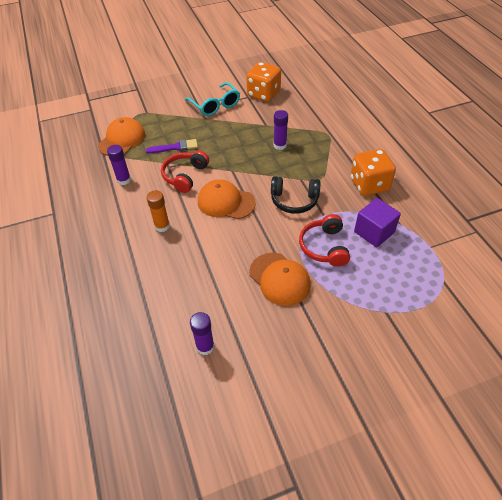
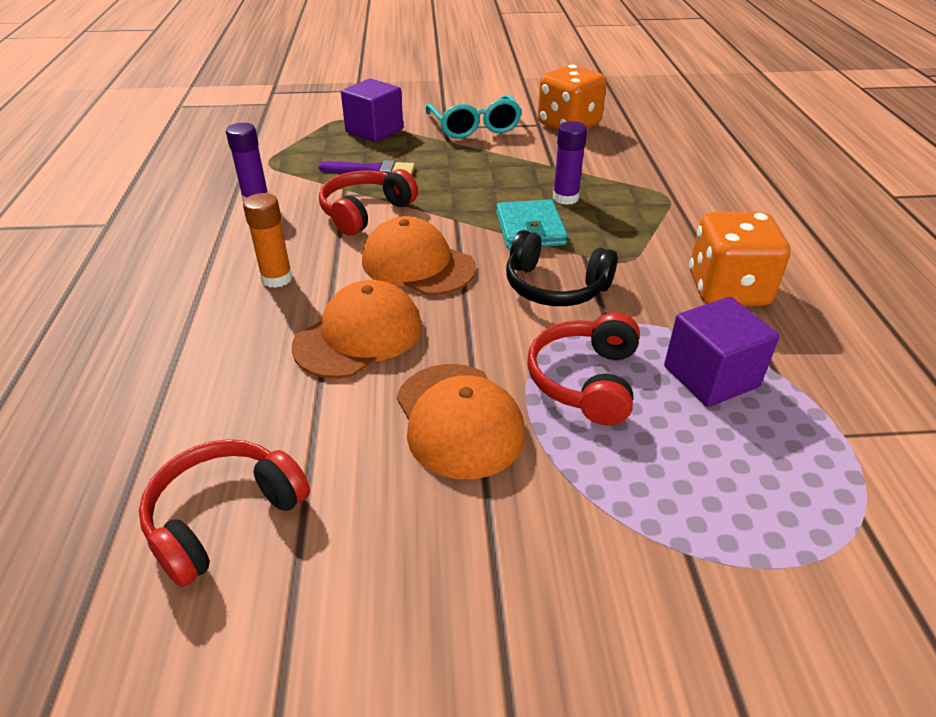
camera: 15 degrees right, 10 degrees down
orange cap [98,117,145,156] -> orange cap moved to [292,280,422,379]
purple glue stick [190,312,214,355] -> red headphones [139,439,310,587]
none -> purple cube [341,78,403,142]
none -> turquoise wallet [496,199,568,249]

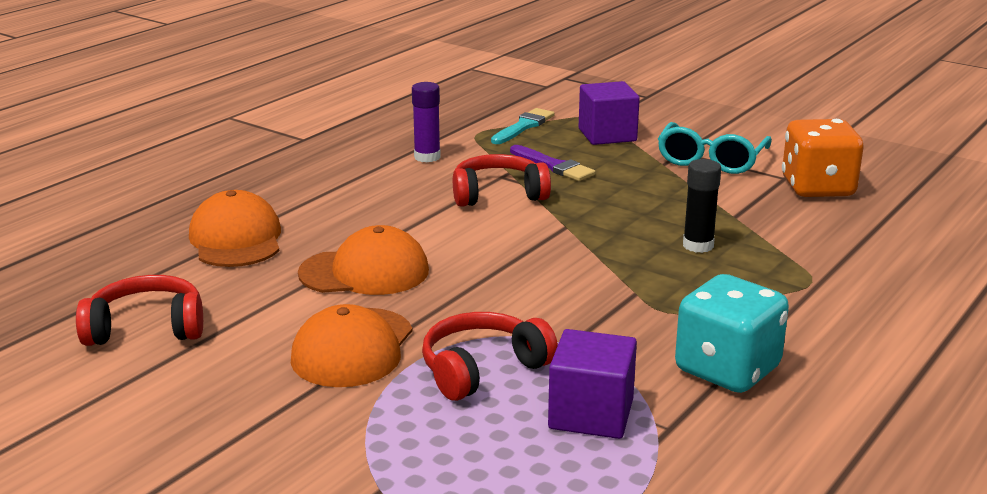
camera: 40 degrees right, 15 degrees down
orange glue stick [243,193,293,288] -> none
orange cap [362,216,476,295] -> orange cap moved to [189,190,281,267]
turquoise wallet [496,199,568,249] -> none
black headphones [506,230,618,306] -> none
purple glue stick [553,121,587,205] -> black glue stick [683,159,721,253]
orange dice [689,212,790,306] -> turquoise dice [675,274,789,393]
none -> turquoise brush [491,108,555,144]

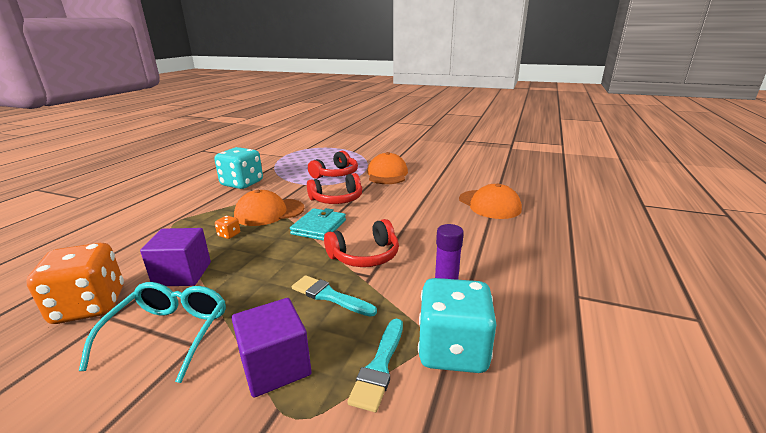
camera: 165 degrees right, 0 degrees up
red headphones [76,275,203,346] -> red headphones moved to [307,173,362,204]
orange cap [298,225,429,295] -> orange cap moved to [234,190,304,226]
purple brush [510,145,595,181] -> turquoise brush [292,275,377,317]
purple cube [548,329,637,439] -> purple cube moved to [140,228,211,286]
black glue stick [683,159,721,253] -> orange dice [215,216,240,239]
none -> turquoise wallet [290,208,346,241]
none -> turquoise dice [418,278,497,373]

